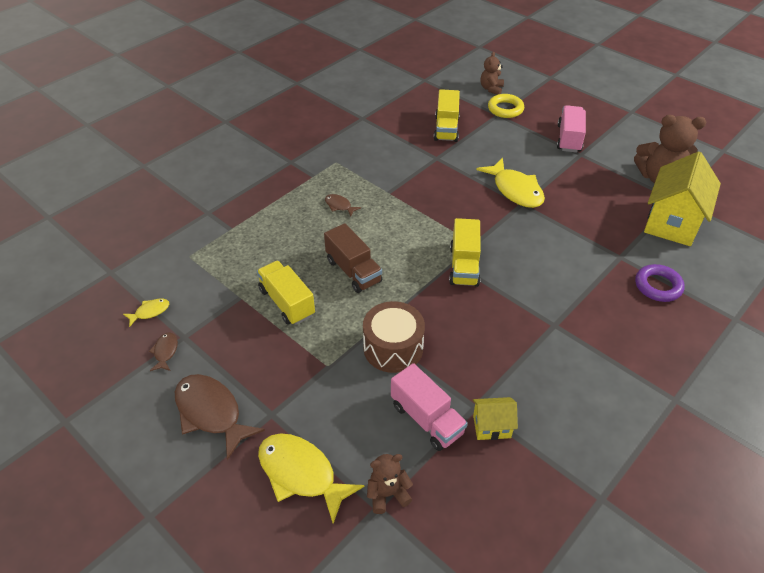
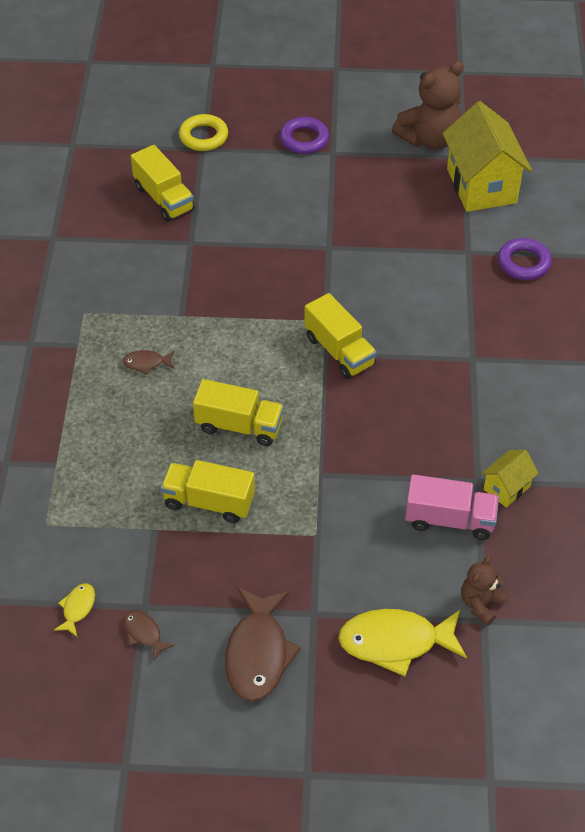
camera: 40 degrees left, 5 degrees up
brown fish [175,374,265,460] -> brown fish turned 90 degrees counterclockwise [225,587,301,701]
brown truck [324,223,382,293] -> yellow truck [193,379,284,446]
brown drum [363,301,425,373] -> none
yellow fish [476,158,545,208] -> none
brown teddy bear [481,52,504,95] -> none
pink truck [557,105,586,153] -> purple ring [280,117,329,154]

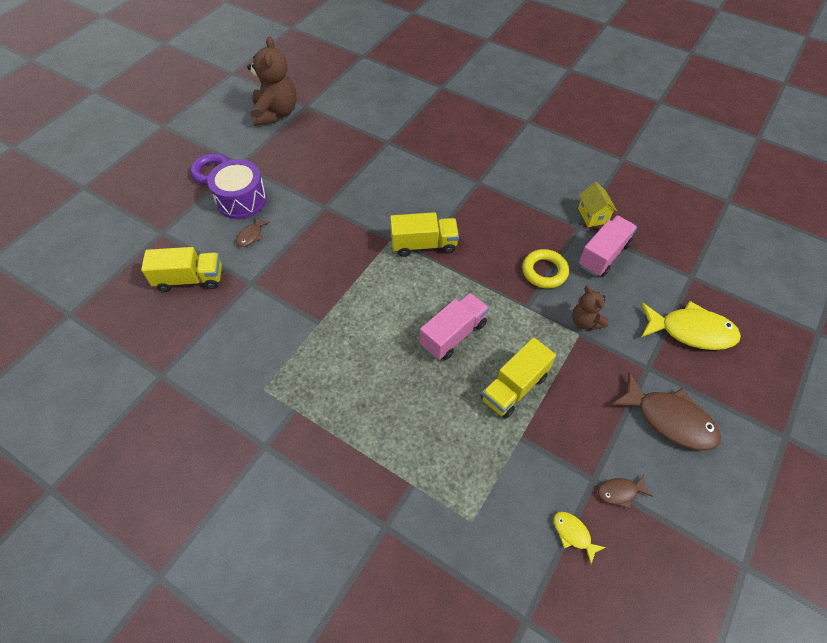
camera: 60 degrees left, 5 degrees up
brown fish [122,350,174,375] -> brown fish moved to [236,217,270,247]
yellow ring [179,114,228,151] -> yellow ring moved to [522,249,569,288]
yellow truck [193,379,284,446] -> pink truck [420,293,489,360]
yellow fish [338,609,467,676] -> yellow fish turned 105 degrees counterclockwise [642,301,741,350]
yellow house [443,101,532,212] -> none
brown teddy bear [461,555,507,626] -> brown teddy bear moved to [572,286,608,330]
purple ring [498,238,552,280] -> none
none -> purple drum [207,159,267,219]

